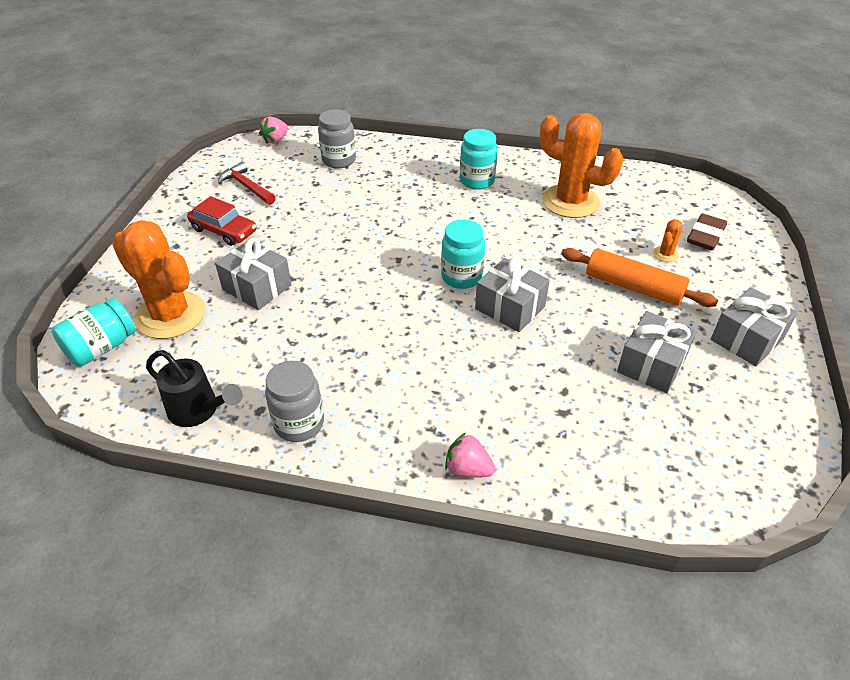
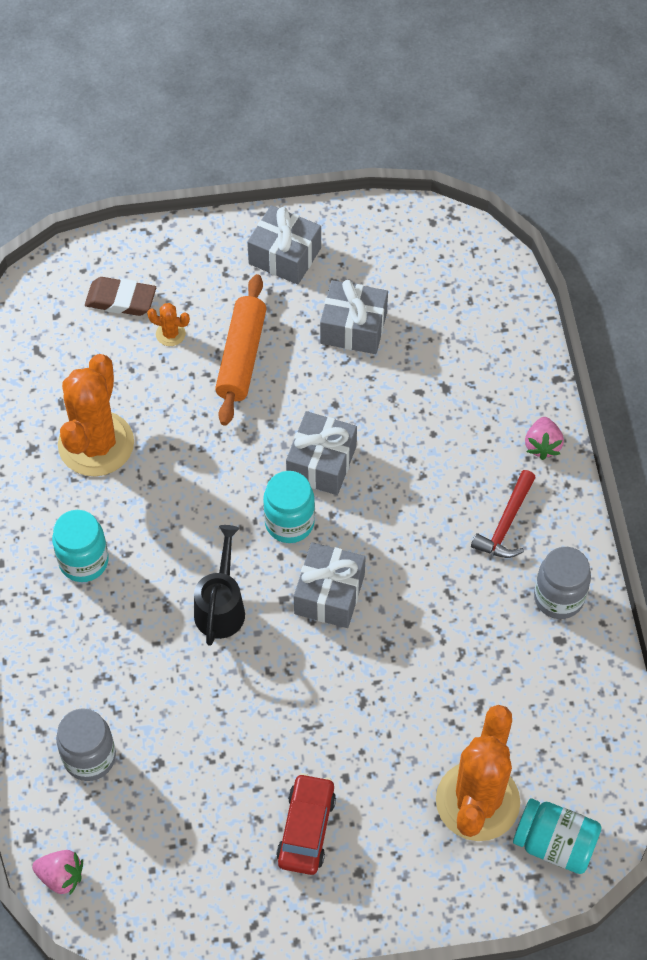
camera: 110 degrees left, 15 degrees up
black watering can [146,350,242,427] -> black watering can moved to [194,525,245,646]
grey gift [215,238,292,310] -> grey gift moved to [294,542,366,628]
red hammer [218,162,276,205] -> red hammer moved to [471,470,536,558]

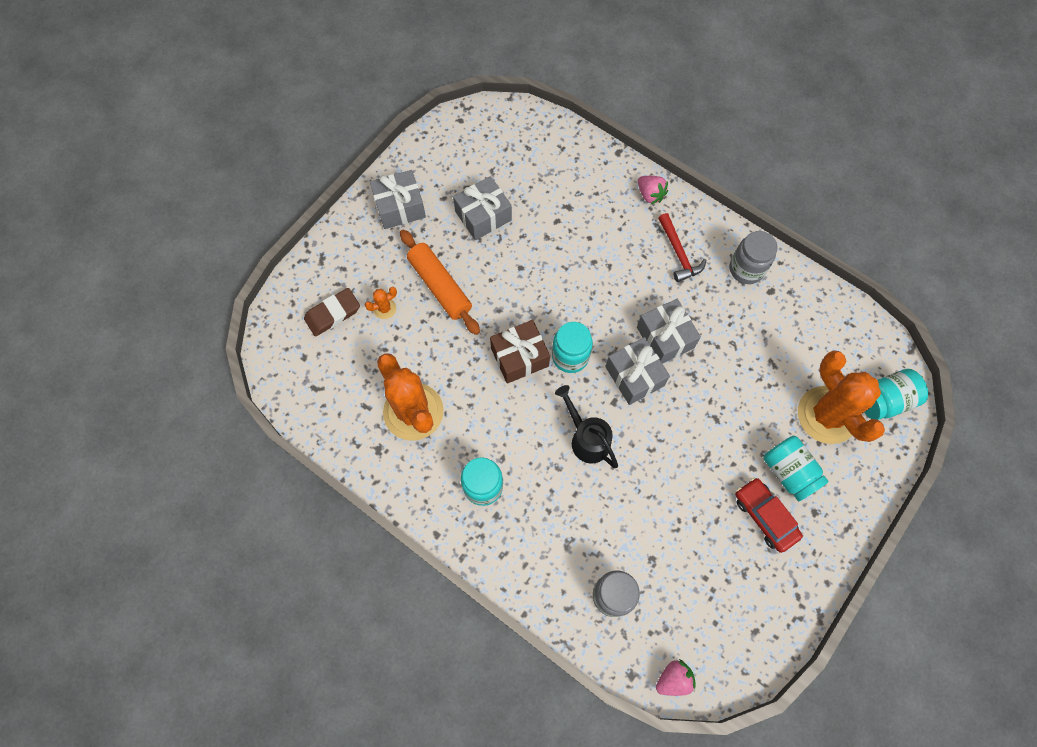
camera: 45 degrees left, 10 degrees up
grey gift [286,411,357,495] -> grey gift moved to [637,299,701,364]
none -> brown gift [490,320,550,384]
none -> turquoise jar [763,436,828,501]

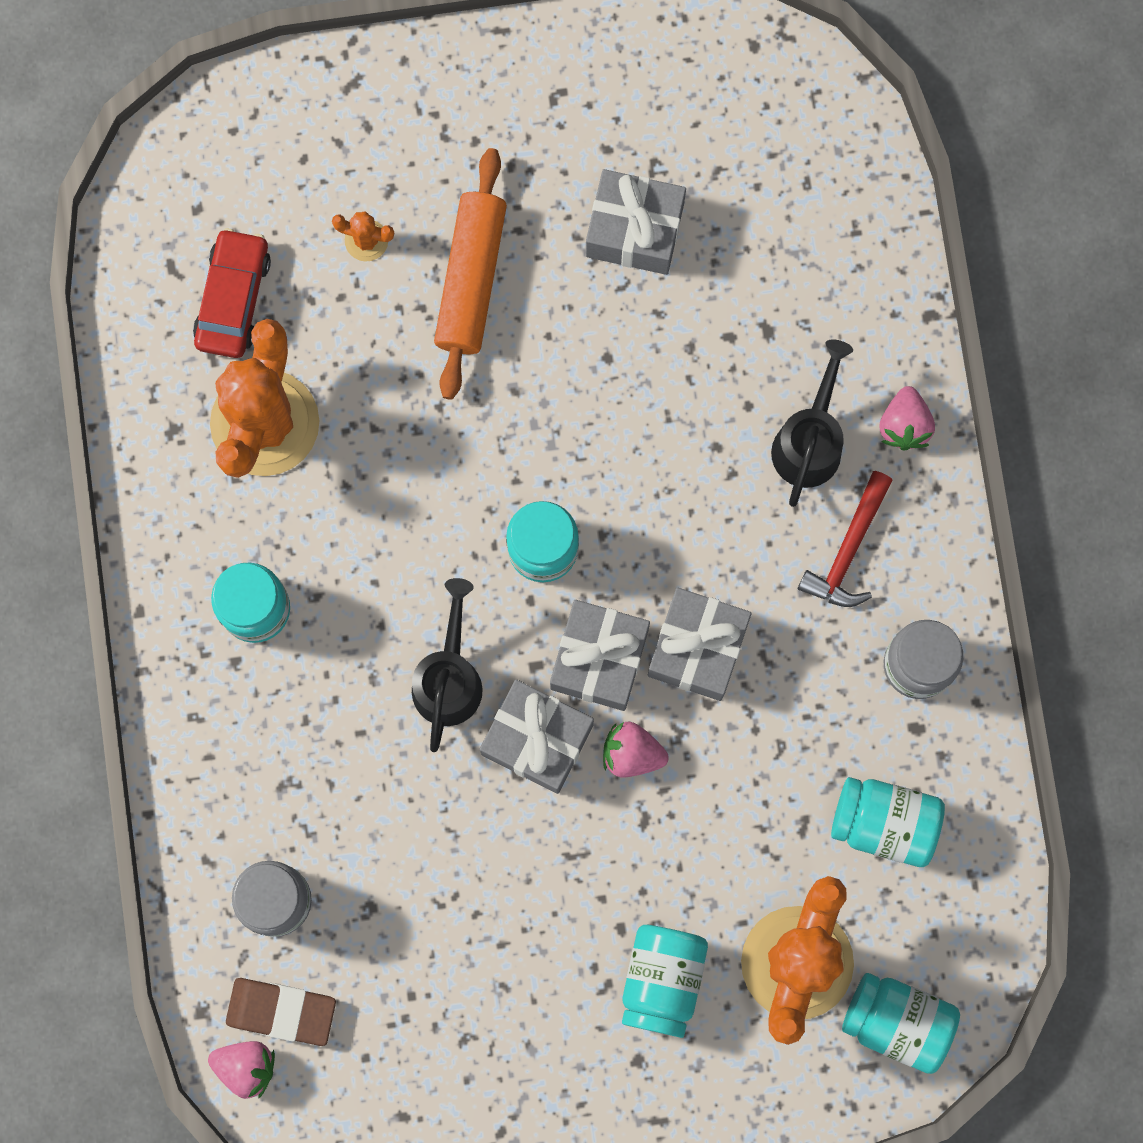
camera: 45 degrees right, 10 degrees up
brown eraser [304,288,360,336] -> brown eraser moved to [226,978,336,1046]
grey gift [370,170,426,229] -> grey gift moved to [480,680,594,794]
brown gift [490,320,550,384] -> none
red car [735,478,803,553] -> red car moved to [193,228,271,358]
none -> pink strawberry [603,722,669,777]
none -> black watering can [771,339,853,507]
none -> turquoise jar [831,777,945,867]

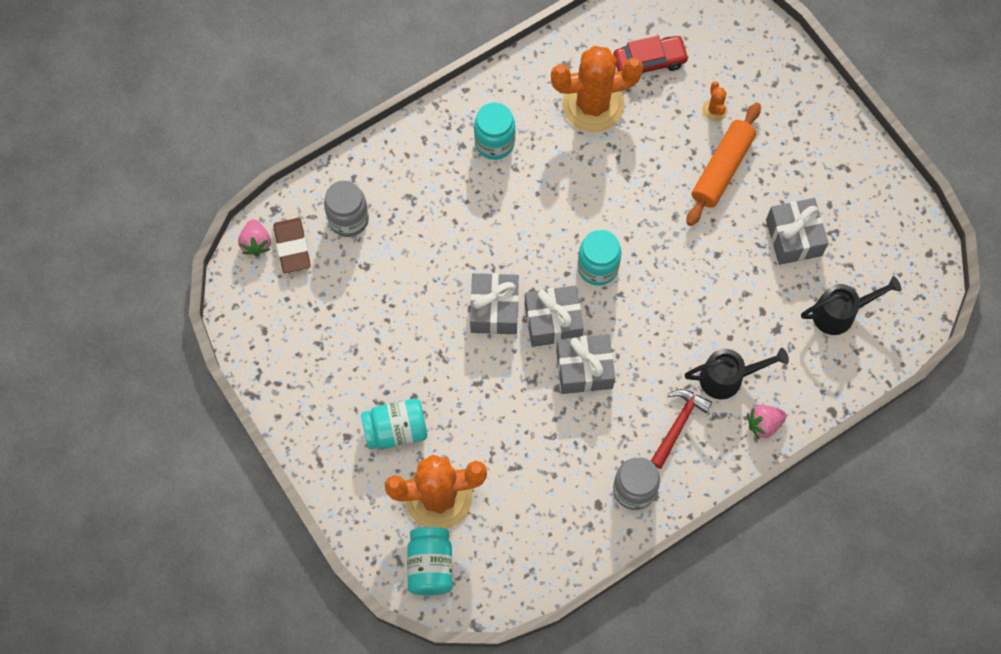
camera: 65 degrees right, 10 degrees down
black watering can [412,578,483,752] -> black watering can moved to [801,276,902,335]
orange rolling pin [434,148,507,400] -> orange rolling pin turned 45 degrees counterclockwise [687,103,761,226]
pink strawberry [603,722,669,777] -> none
red hammer [798,471,893,607] -> red hammer turned 120 degrees clockwise [651,389,712,469]
turquoise jar [831,777,945,867] -> none

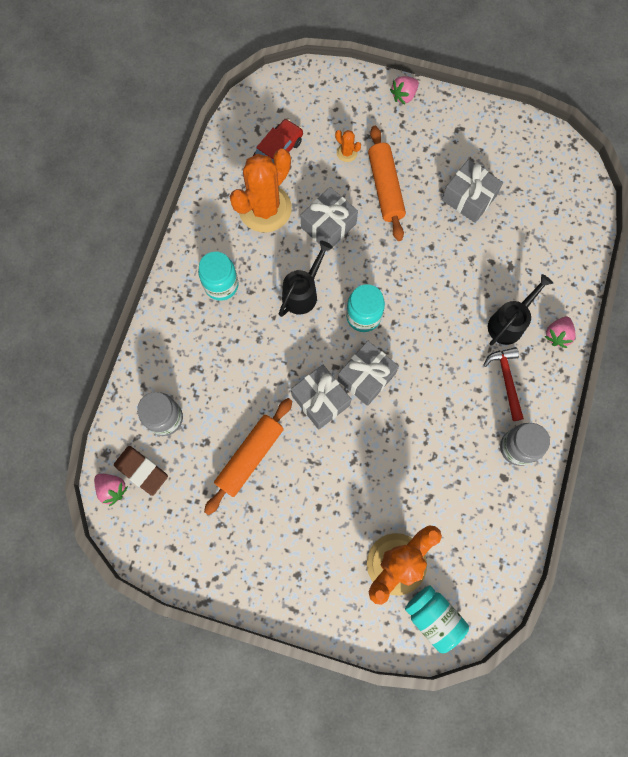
camera: 40 degrees left, 5 degrees up
turquoise jar [361,398,427,449] -> none
grey gift [556,334,615,394] -> grey gift moved to [301,187,358,251]
black watering can [801,276,902,335] -> black watering can moved to [279,241,333,317]
none -> orange rolling pin [204,398,292,515]
none -> pink strawberry [390,76,419,104]

